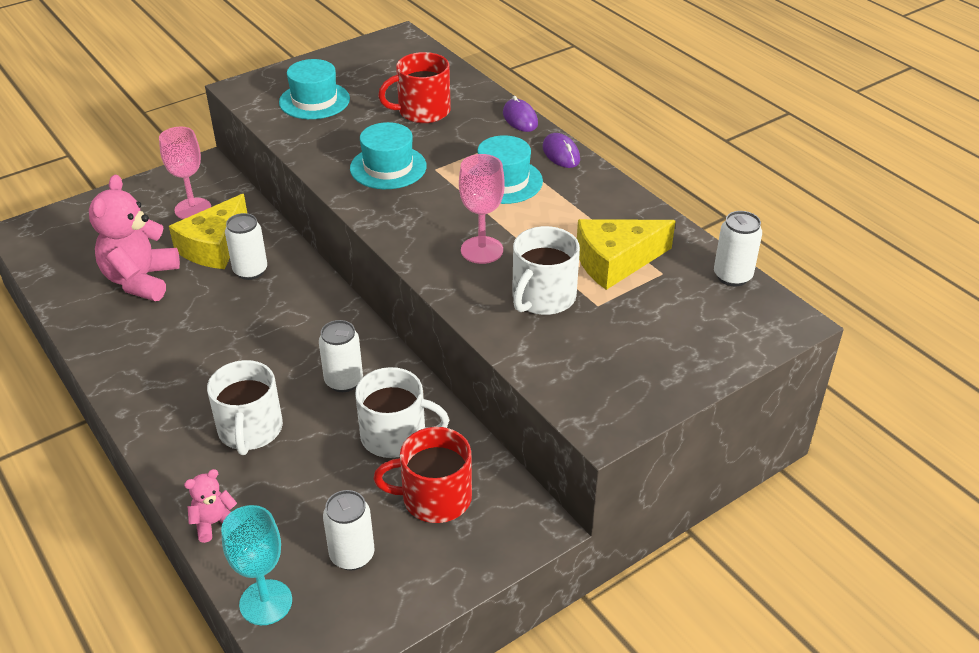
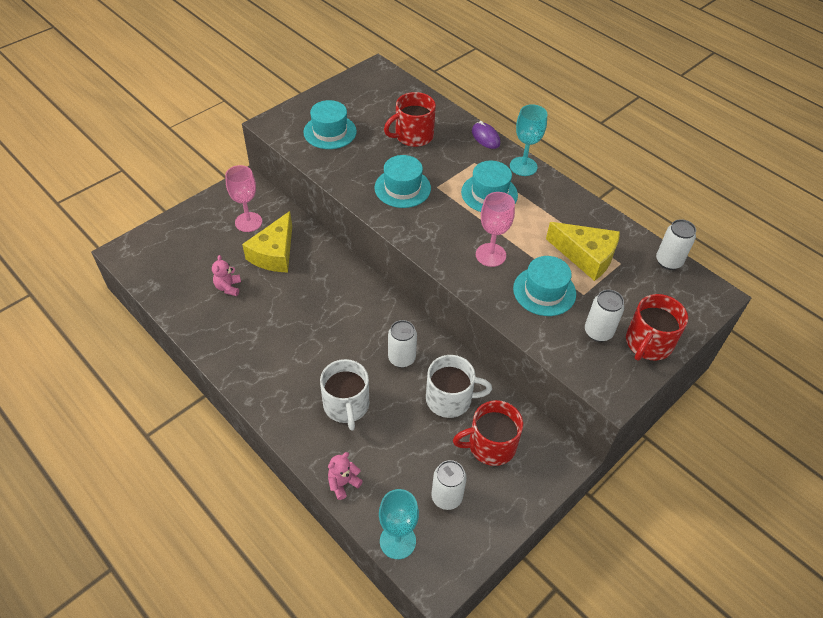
camera: 10 degrees left, 10 degrees up
pink teddy bear [89,175,180,301] -> pink teddy bear [212,255,241,296], size x0.48
white can [225,213,267,280] -> white can moved to [585,290,624,342]
white mug [512,226,580,315] -> turquoise hat [513,256,576,316]
purple mouse [542,133,580,168] -> turquoise goblet [510,104,547,176]
yellow cheese [577,219,675,290] -> yellow cheese turned 120 degrees counterclockwise [546,222,620,281]
none -> red mug [626,294,688,361]

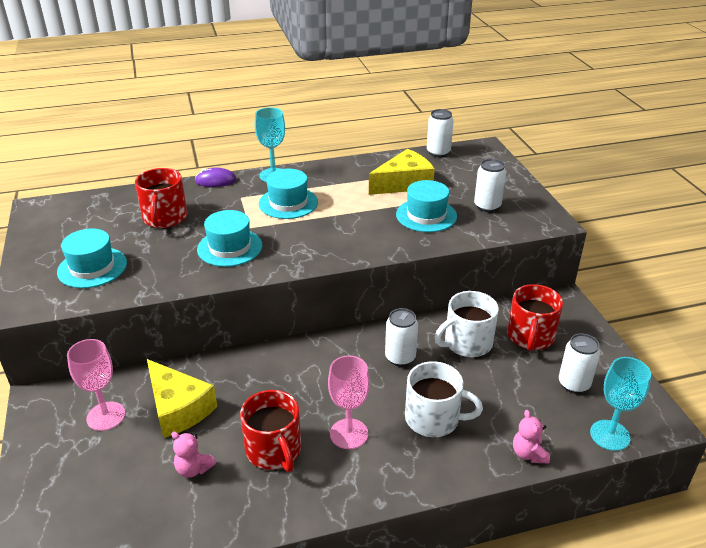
camera: 60 degrees left, 15 degrees down
white mug [426,355,492,418] -> white mug turned 150 degrees counterclockwise [435,291,499,357]
pink goblet [476,192,515,267] -> pink goblet moved to [328,355,370,449]
red mug [626,294,688,361] -> red mug moved to [240,390,301,472]

